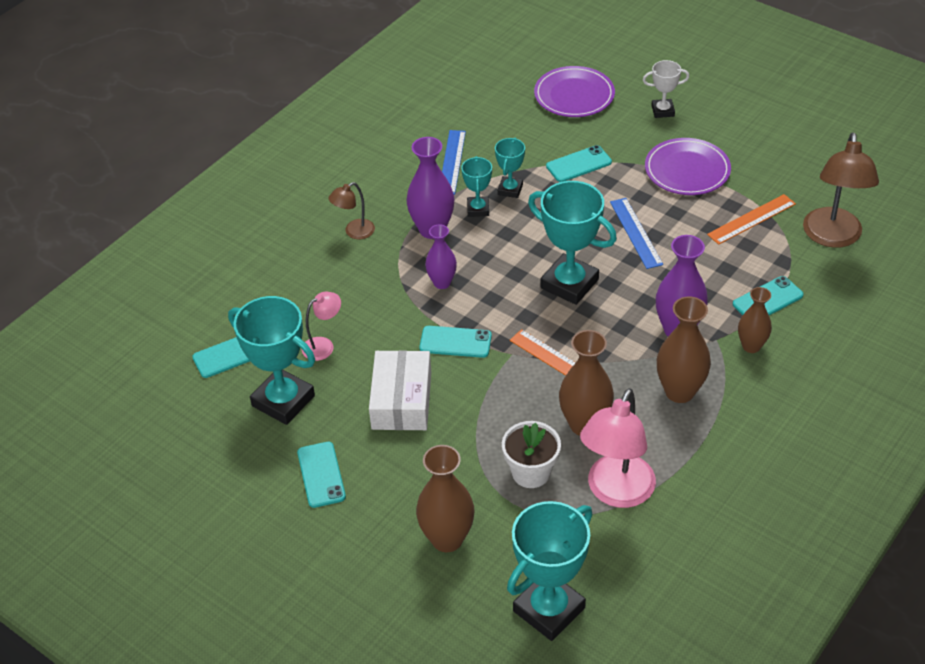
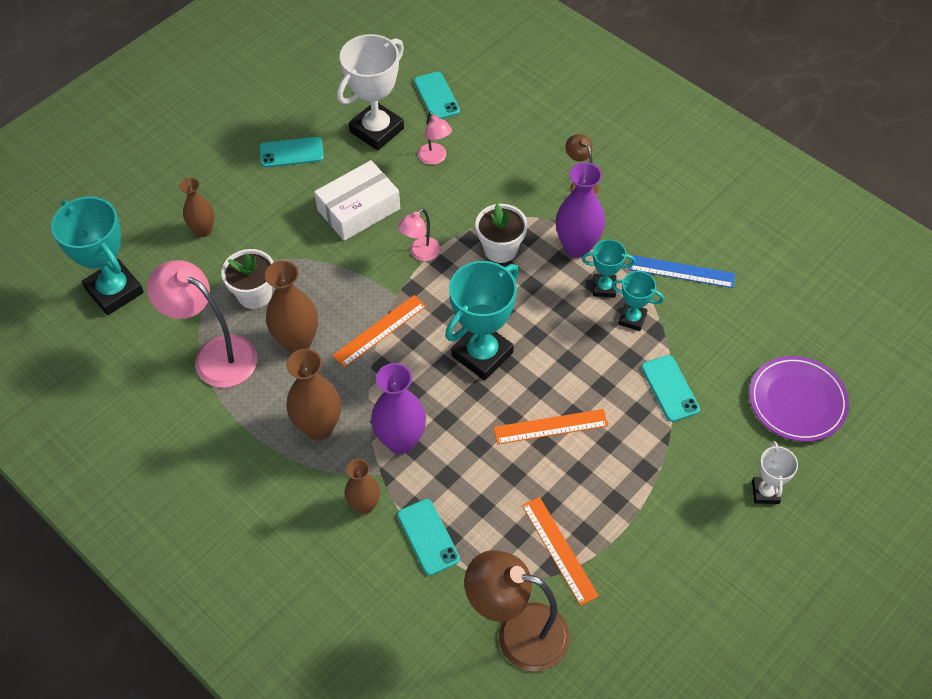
camera: 95 degrees right, 10 degrees up
turquoise trophy [228,296,315,425] -> white trophy [337,34,404,150]
white box [369,350,431,430] -> white box turned 45 degrees counterclockwise [314,160,400,241]
brown vase [416,445,474,552] -> brown vase [180,178,215,237], size x0.64
turquoise phone [419,326,492,358] -> pink lamp [398,208,440,261]
purple vase [425,224,457,289] -> white flower pot [475,204,527,263]
blue ruler [610,198,663,269] -> orange ruler [494,409,608,444]
purple plate [645,138,731,195] -> none

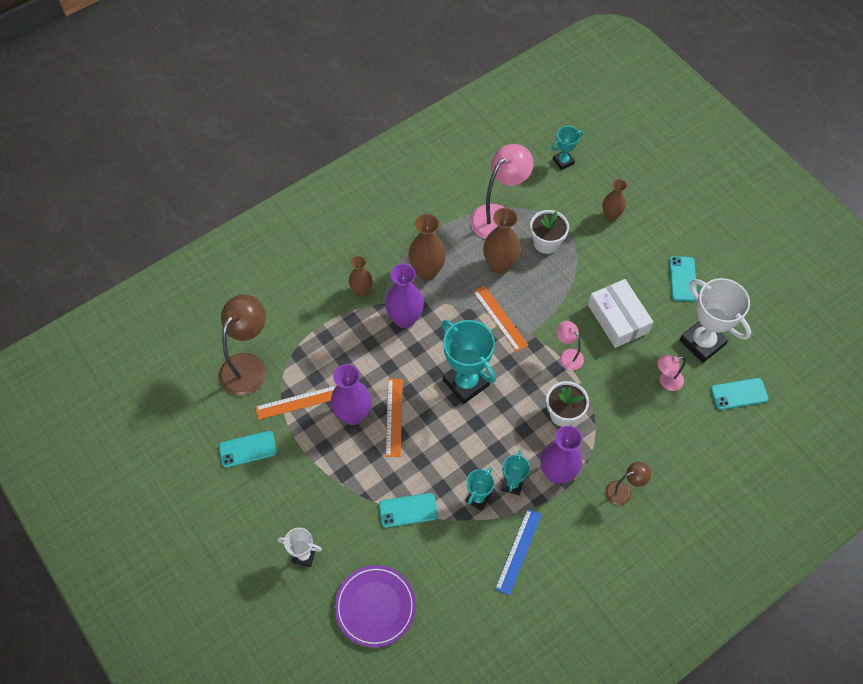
camera: 100 degrees right, 5 degrees up
turquoise trophy [51,197,144,315] -> turquoise trophy [551,126,583,170], size x0.53
turquoise phone [397,499,460,576] -> turquoise phone moved to [219,431,277,468]
none -> purple vase [331,364,371,425]

